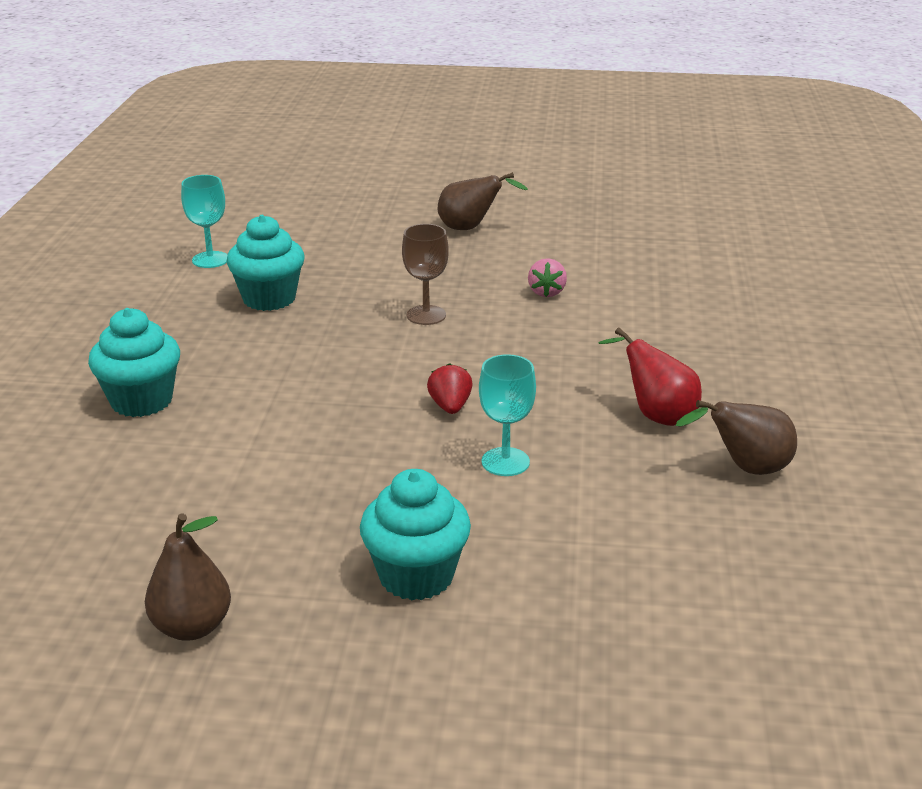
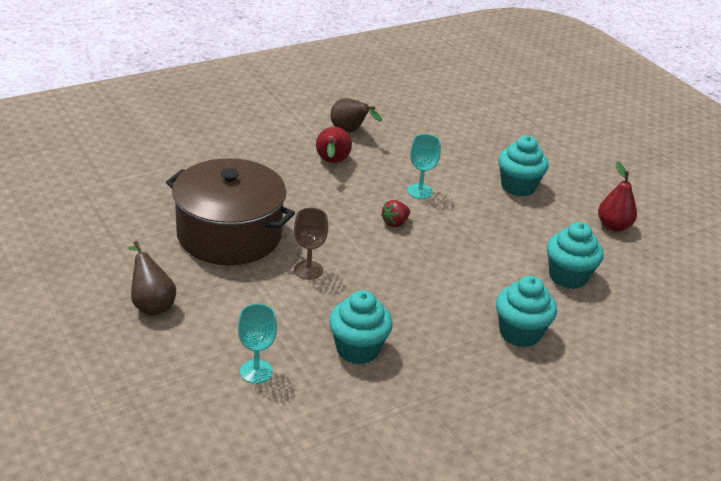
camera: 130 degrees left, 5 degrees up
brown pear [145,514,231,641] -> red pear [598,161,637,231]
turquoise goblet [181,175,227,268] -> turquoise goblet moved to [238,304,277,384]
pink strawberry [528,258,567,297] -> brown pot [166,158,295,265]
none -> turquoise cupcake [547,222,604,289]

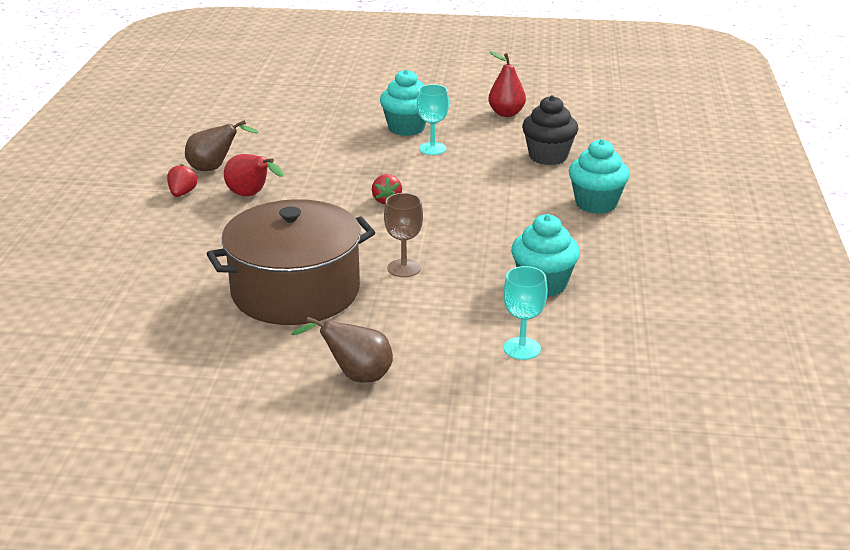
camera: 50 degrees left, 5 degrees down
turquoise goblet [407,134,441,199] -> turquoise goblet moved to [417,84,449,155]
turquoise cupcake [547,222,604,289] -> black cupcake [522,95,578,165]
none -> red strawberry [167,164,197,197]

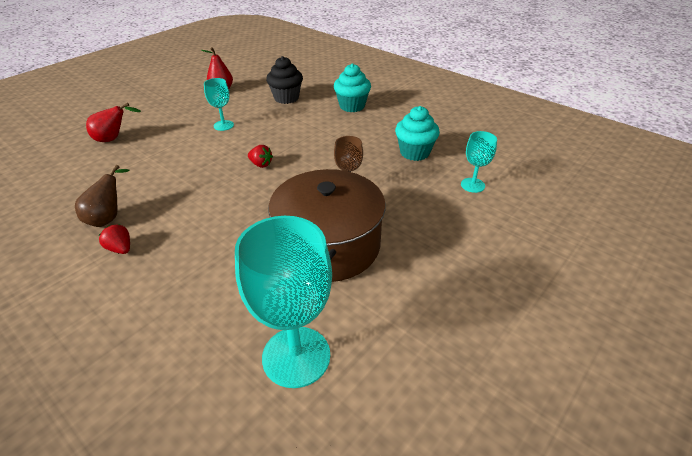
camera: 55 degrees left, 10 degrees up
red pear [224,154,284,196] -> red pear moved to [86,103,141,142]
brown pear [291,317,393,383] -> none
turquoise cupcake [380,69,426,136] -> none
none -> turquoise goblet [235,216,332,388]

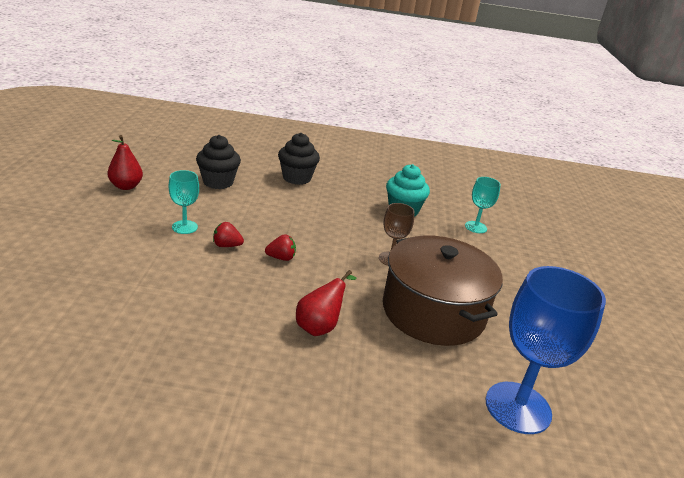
camera: 40 degrees left, 10 degrees down
brown pear [75,165,130,227] -> none
red pear [86,103,141,142] -> red pear moved to [296,270,356,336]
red strawberry [99,224,130,254] -> red strawberry moved to [213,222,244,247]
turquoise goblet [235,216,332,388] -> blue goblet [486,266,606,434]
turquoise cupcake [334,63,371,112] -> black cupcake [278,133,320,185]

